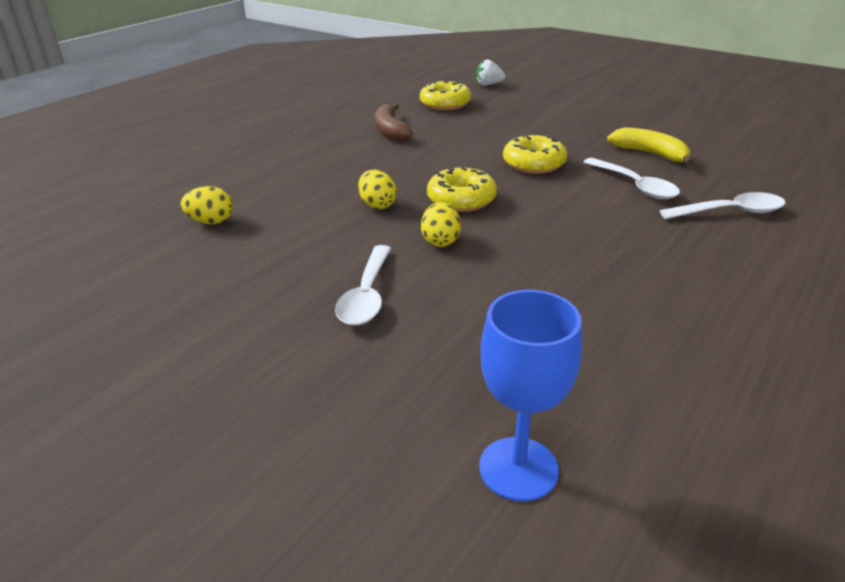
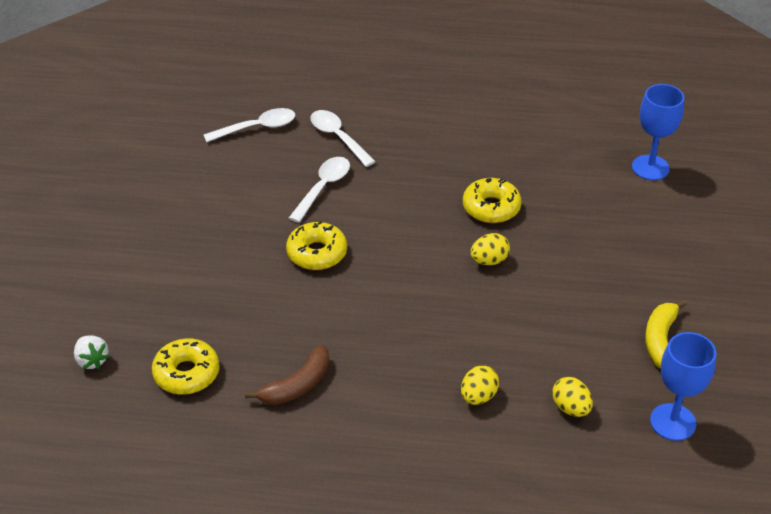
camera: 120 degrees left, 10 degrees up
white spoon [335,245,392,326] -> white spoon moved to [203,108,295,142]
yellow egg [358,170,397,209] -> yellow egg moved to [461,365,499,405]
yellow donut [427,167,497,212] -> yellow donut moved to [463,178,522,223]
yellow banana [607,127,693,165] -> yellow banana moved to [645,299,687,369]
none -> blue goblet [650,332,716,441]

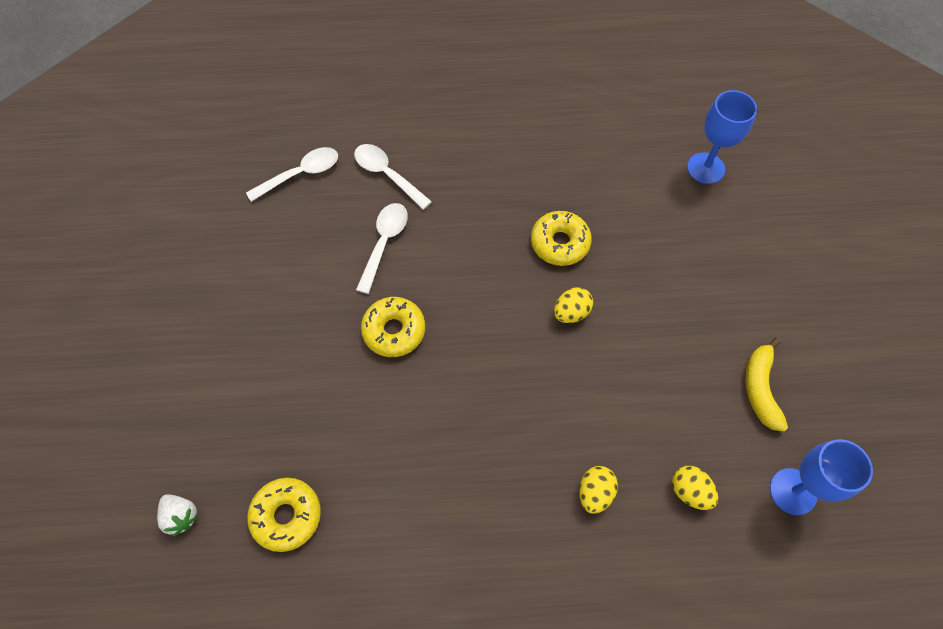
camera: 10 degrees left, 20 degrees up
brown banana [245,344,330,405] -> none

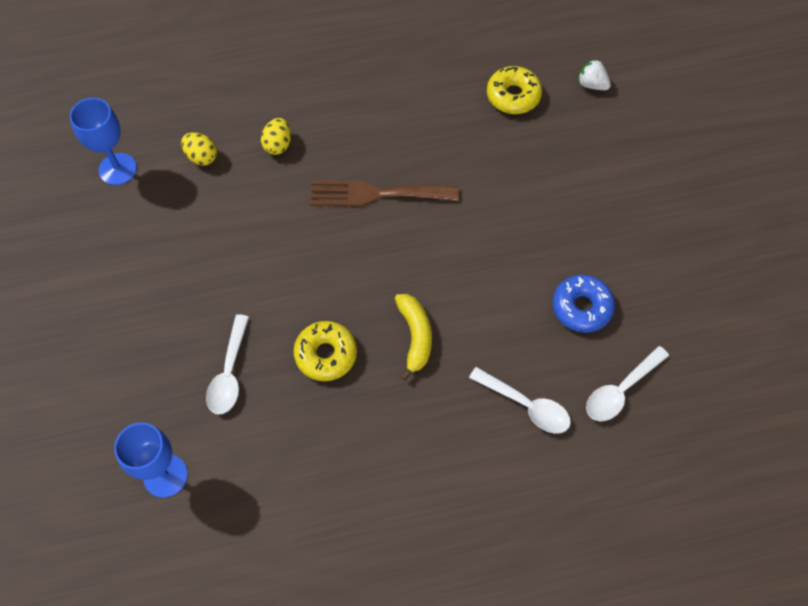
camera: 170 degrees right, 0 degrees up
white spoon [356,203,408,294] -> white spoon moved to [206,314,249,415]
yellow donut [361,297,425,357] -> none
yellow egg [554,287,593,323] -> none
yellow banana [745,338,788,432] -> yellow banana moved to [395,294,432,381]
none -> brown fork [310,180,459,206]
none -> blue donut [552,275,615,333]

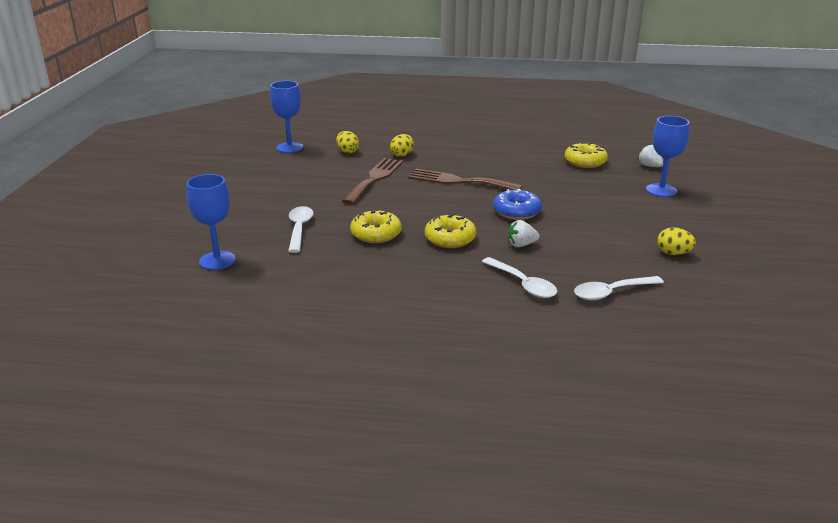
camera: 20 degrees right, 35 degrees down
white spoon [206,314,249,415] -> white spoon turned 150 degrees clockwise [288,206,314,253]
yellow banana [395,294,432,381] -> yellow donut [425,214,476,248]
blue donut [552,275,615,333] -> blue donut moved to [493,189,542,220]
none -> brown fork [342,158,403,205]
none -> white strawberry [508,220,539,247]
none -> blue goblet [646,116,690,197]
none -> yellow egg [657,227,696,255]

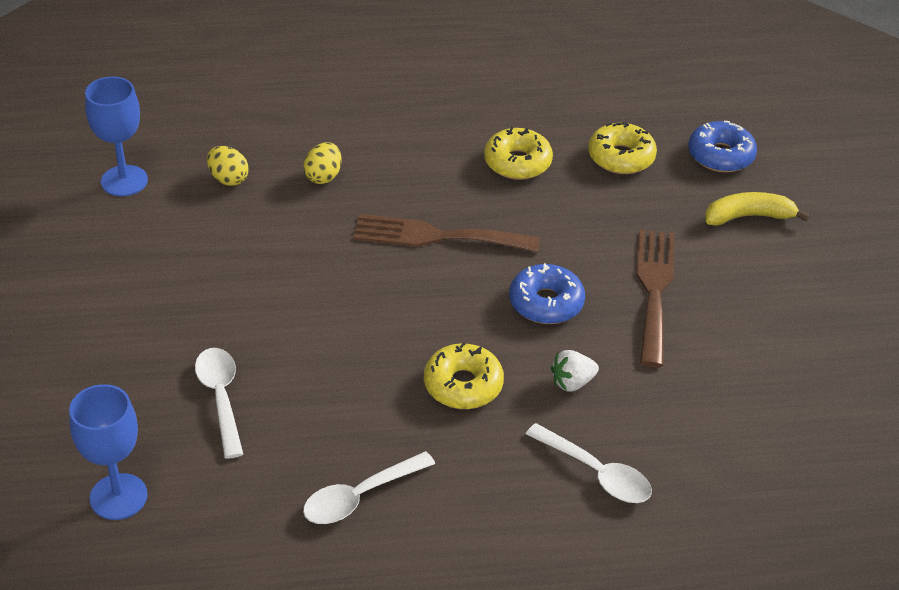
camera: 15 degrees left, 15 degrees up
brown fork [342,158,403,205] -> brown fork moved to [637,230,674,367]
yellow donut [350,209,401,243] -> yellow donut moved to [484,127,553,180]
white spoon [574,276,664,300] -> white spoon moved to [303,451,435,524]
white strawberry [638,144,663,167] -> blue donut [688,121,757,172]
blue goblet [646,116,690,197] -> yellow banana [705,192,810,226]
yellow egg [657,227,696,255] -> none

